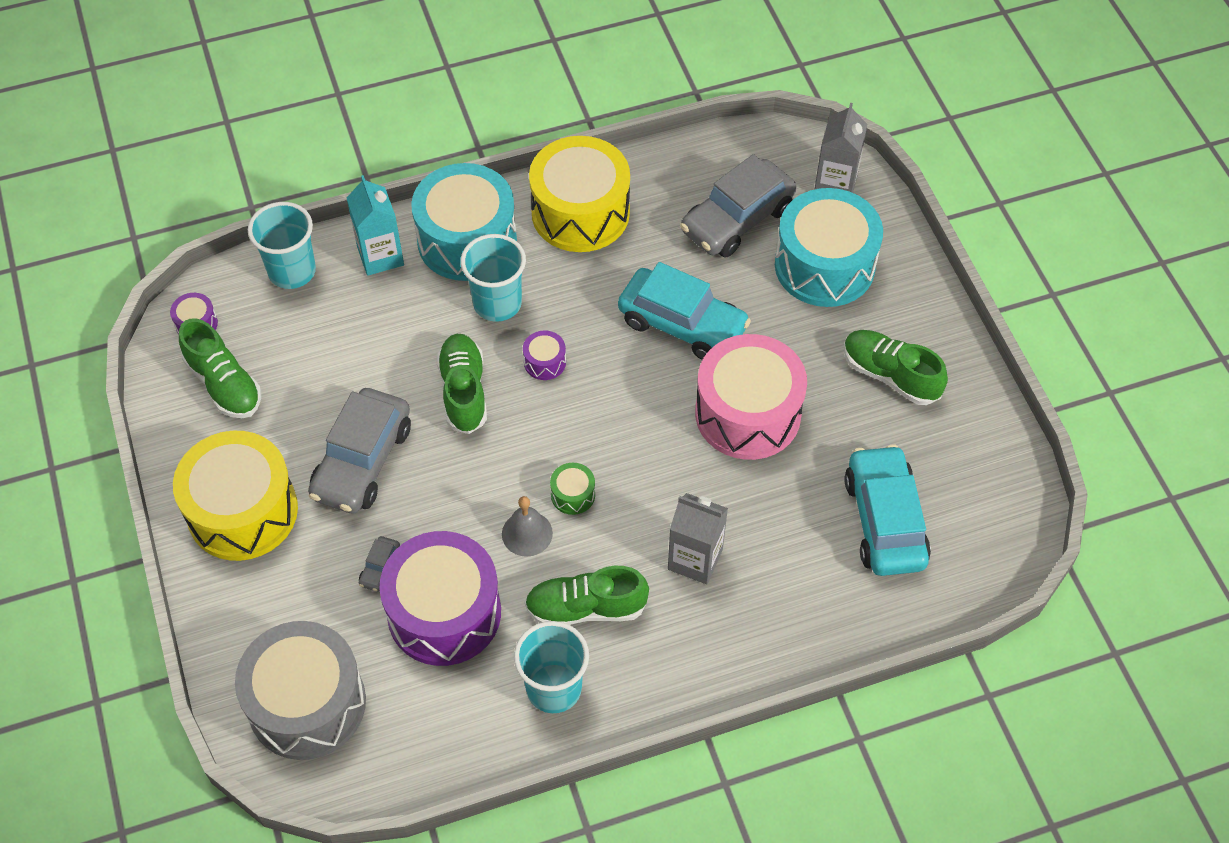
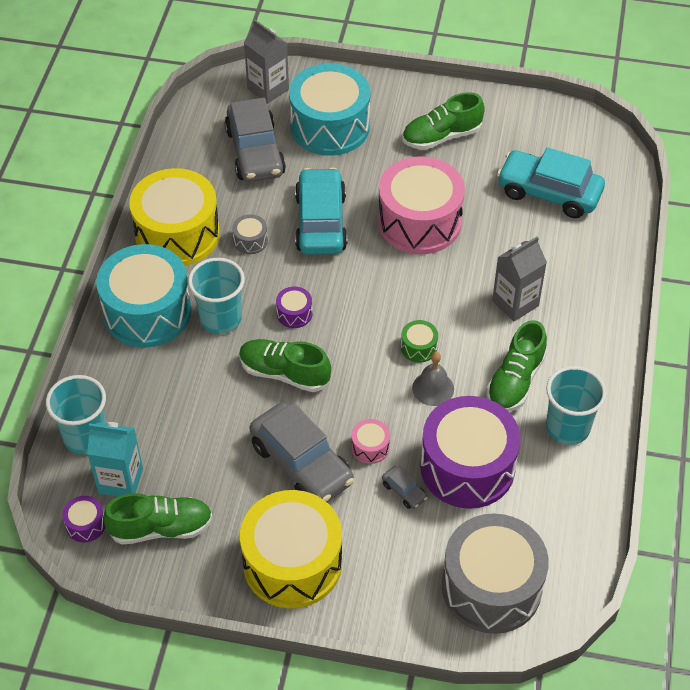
camera: 60 degrees left, 5 degrees down
turquoise carton [347,175,404,276] -> turquoise carton moved to [87,422,143,497]
turquoise car [618,262,751,360] -> turquoise car turned 60 degrees counterclockwise [295,168,347,255]
none -> grey drum [232,214,268,254]
none -> pink drum [351,419,390,464]

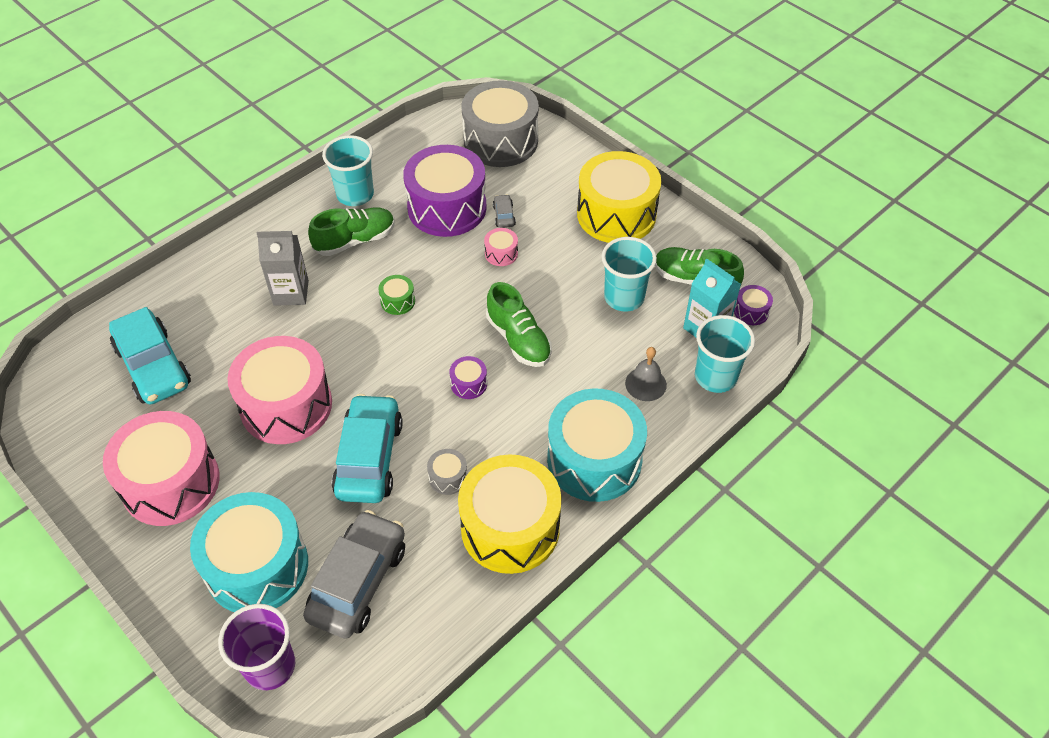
camera: 145 degrees left, 0 degrees up
turquoise cup [188,258,245,334] -> turquoise cup moved to [602,237,657,312]
grey carton [244,20,289,104] -> purple cup [218,604,295,690]
grey car [250,402,354,502] -> none
turquoise car [295,168,347,255] -> turquoise car turned 150 degrees clockwise [332,394,403,503]
green shoe [402,92,485,150] -> pink drum [103,411,220,526]
grey bell [412,352,454,406] -> grey bell moved to [625,347,667,401]

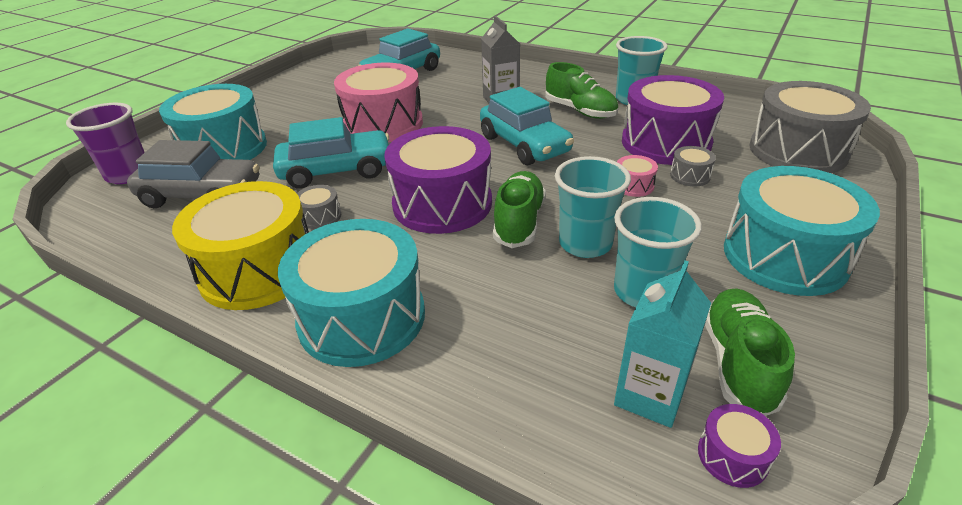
camera: 75 degrees right, 15 degrees down
pink drum [103,411,220,526] -> none
green drum [378,275,415,315] -> turquoise car [480,87,574,165]
purple drum [449,356,487,399] -> purple drum [384,126,492,234], size x2.46
green shoe [486,282,552,367] -> green shoe turned 150 degrees clockwise [493,171,546,248]
grey car [493,194,516,228] -> grey drum [670,146,716,186]
yellow drum [577,151,661,243] -> turquoise drum [724,166,880,296]
grey bell [625,347,667,401] -> none
turquoise cup [695,315,755,393] -> turquoise cup moved to [555,156,631,258]

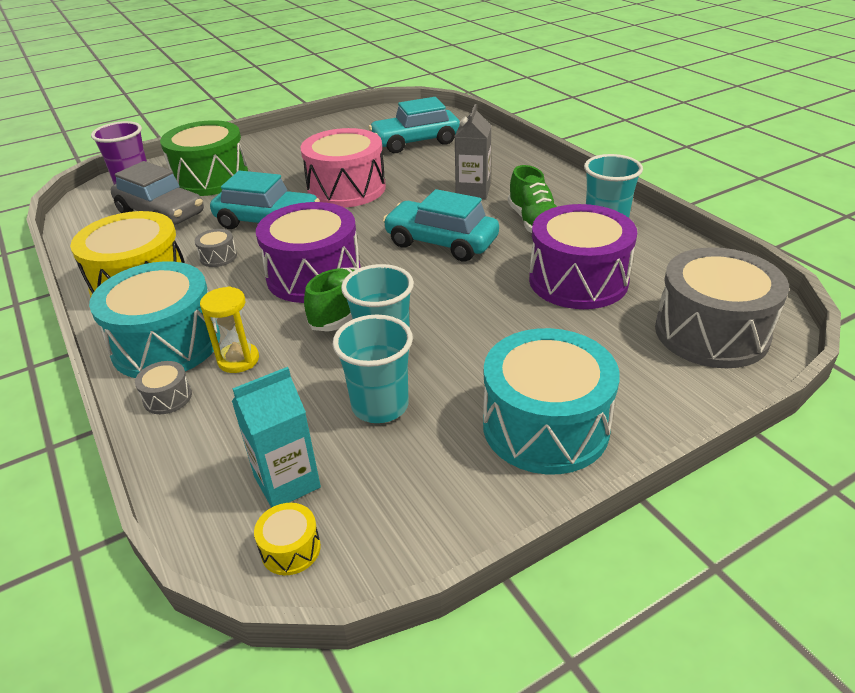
camera: 30 degrees right, 0 degrees up
turquoise drum [159,84,267,160] -> green drum [160,120,248,196]
turquoise car [480,87,574,165] -> turquoise car turned 120 degrees clockwise [383,189,499,262]
pink drum [617,155,658,197] -> none
grey drum [670,146,716,186] -> grey drum moved to [135,361,192,414]
purple drum [698,404,781,488] -> yellow drum [254,503,321,575]
green shoe [705,288,795,416] -> none
none -> yellow hourglass [200,286,259,373]

